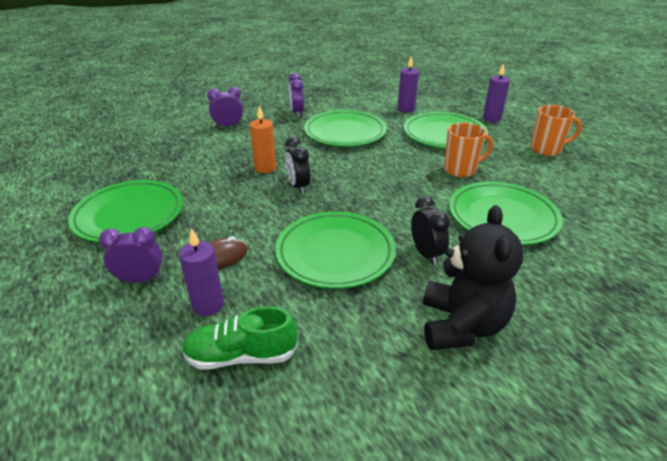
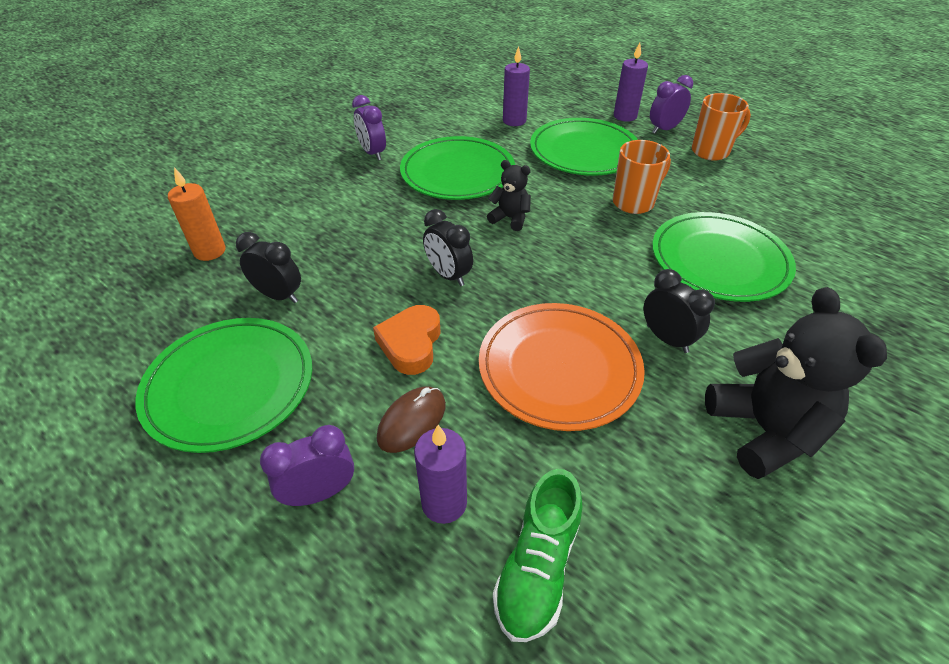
camera: 20 degrees left, 10 degrees up
green shoe [182,306,298,370] -> green shoe turned 45 degrees counterclockwise [493,469,582,642]
purple clock [207,87,243,128] -> purple clock moved to [650,75,693,134]
orange candle [250,105,276,173] -> orange candle moved to [168,167,226,261]
green plate [275,211,396,289] -> orange plate [479,303,645,431]
none -> black clock [236,232,301,303]
none -> orange heart [373,305,441,375]
none -> black teddy bear [487,160,531,231]

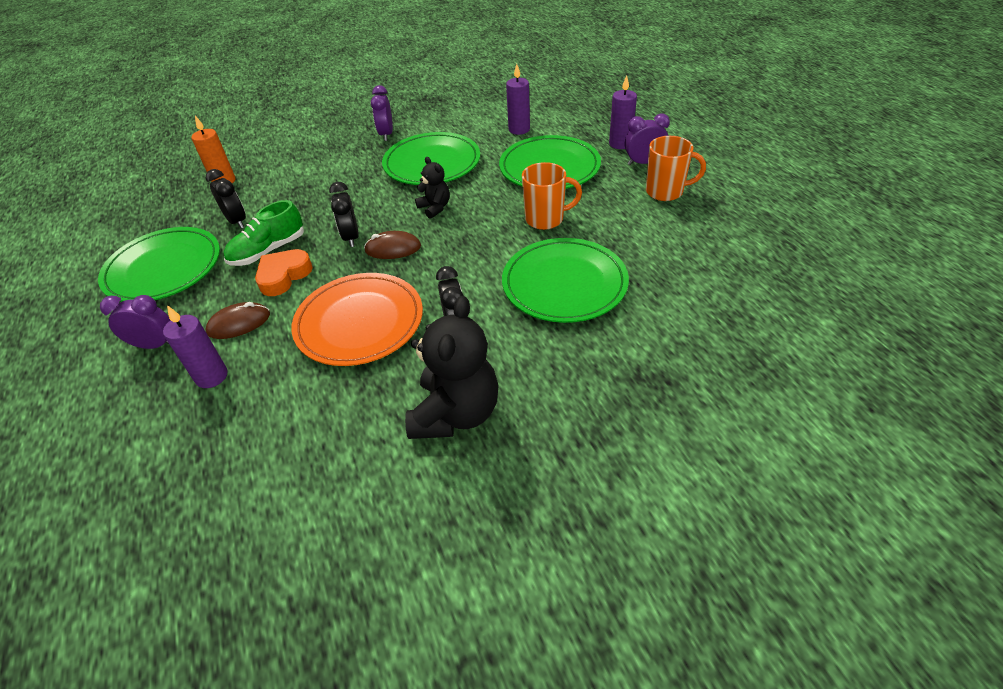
camera: 30 degrees right, 0 degrees up
green shoe [493,469,582,642] -> green shoe moved to [223,200,304,266]
none -> brown mouse [364,231,421,259]

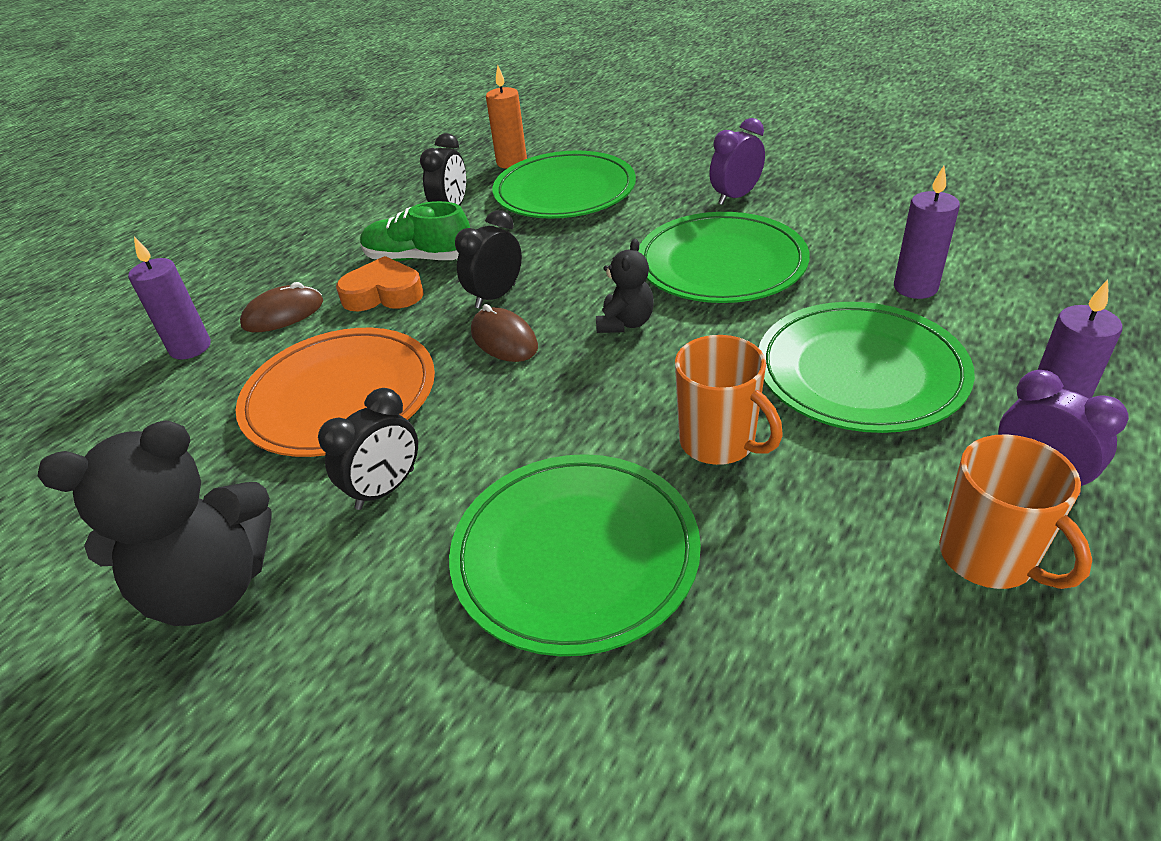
camera: 55 degrees right, 5 degrees down
green plate [98,227,220,302] -> green plate moved to [492,150,636,219]
purple clock [100,295,170,349] -> none
brown mouse [205,302,270,339] -> brown mouse turned 60 degrees counterclockwise [240,282,323,332]

